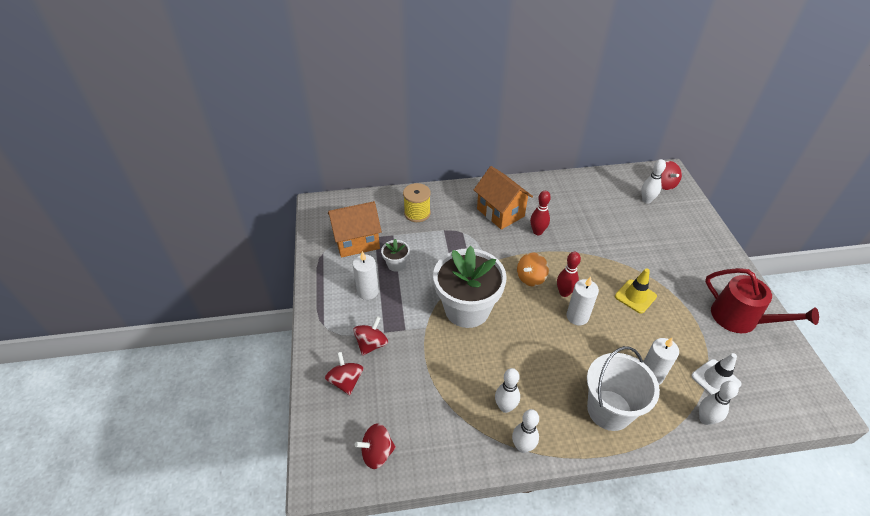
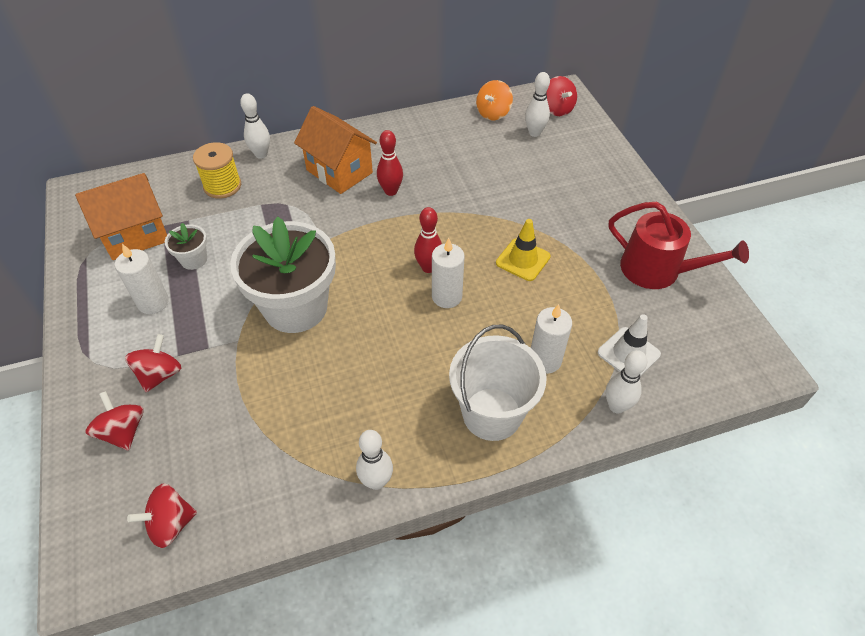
camera: 10 degrees left, 5 degrees up
white bowling pin [495,368,520,413] -> white bowling pin moved to [240,93,270,159]
orange spinning top [517,253,549,286] -> orange spinning top moved to [476,80,513,120]

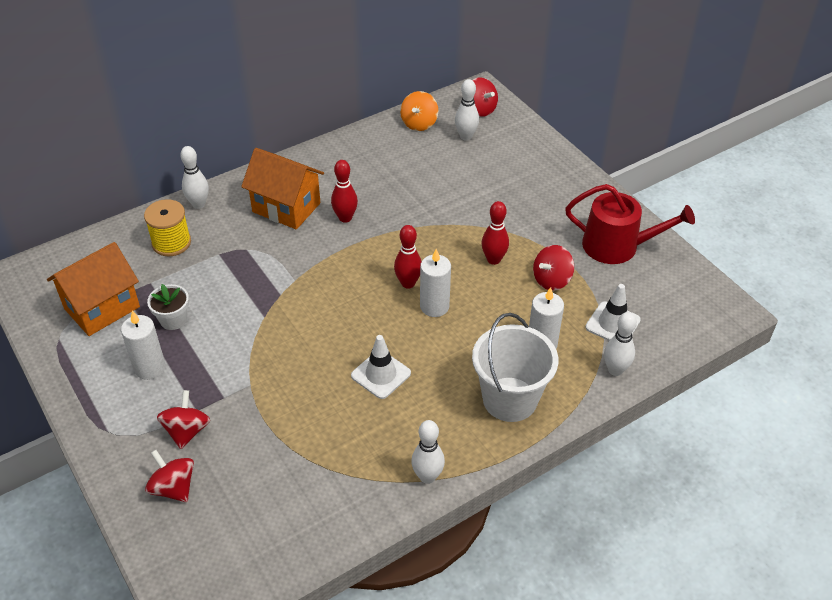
camera: 15 degrees left, 5 degrees down
red spinning top [127,483,197,548] -> red spinning top moved to [533,245,574,291]
white flower pot [230,217,336,333] -> none
yellow traffic cone [496,219,551,281] -> red bowling pin [482,201,509,265]
none -> white traffic cone [351,335,411,399]

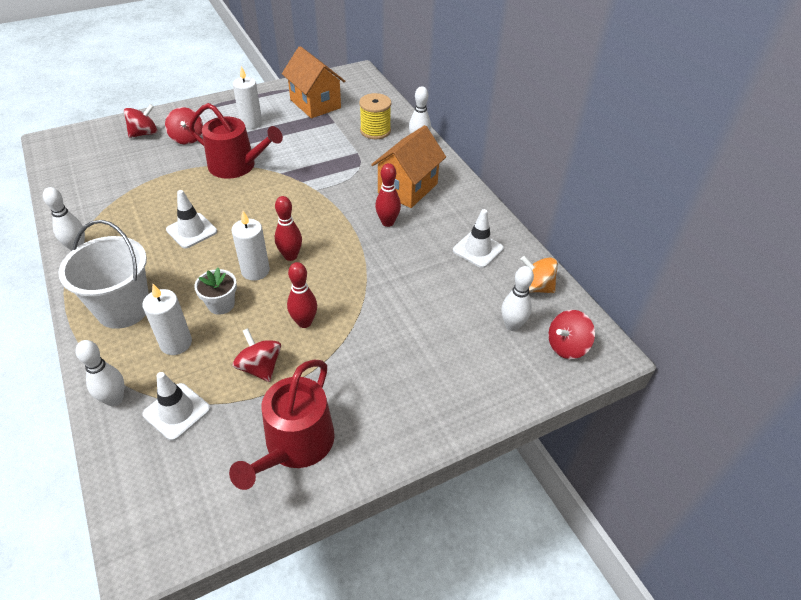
camera: 95 degrees right, 0 degrees up
white flower pot [147,284,189,330] -> white flower pot moved to [194,268,237,315]
red spinning top [157,390,210,449] -> red spinning top turned 60 degrees clockwise [165,107,203,145]
none -> red watering can [189,103,283,179]
none -> white traffic cone [453,209,504,268]

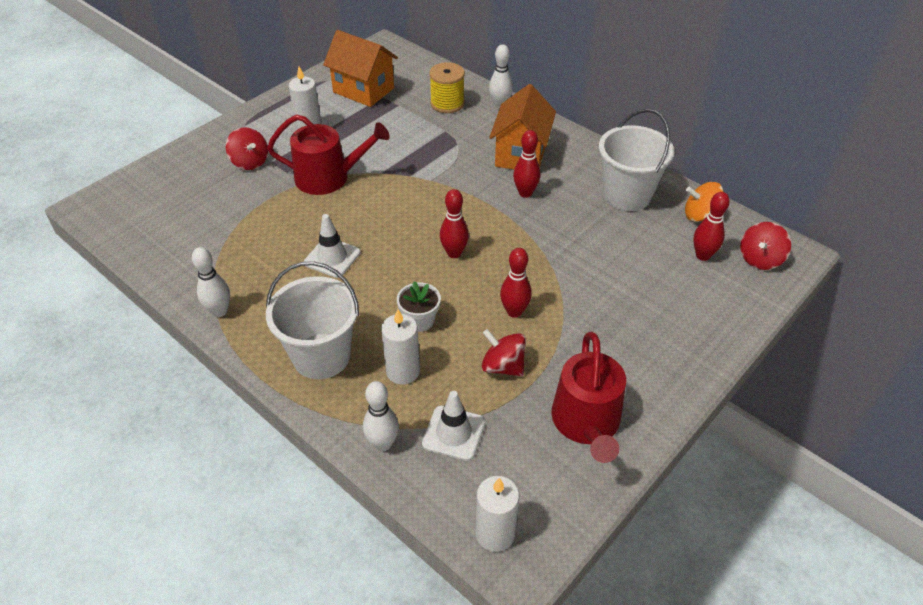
camera: 20 degrees left, 0 degrees up
red spinning top [124,104,157,138] -> none
white candle [231,211,270,281] -> white candle moved to [475,476,519,552]
white traffic cone [453,209,504,268] -> white bucket [599,109,675,211]
white bowling pin [501,266,534,331] -> red bowling pin [693,192,730,261]

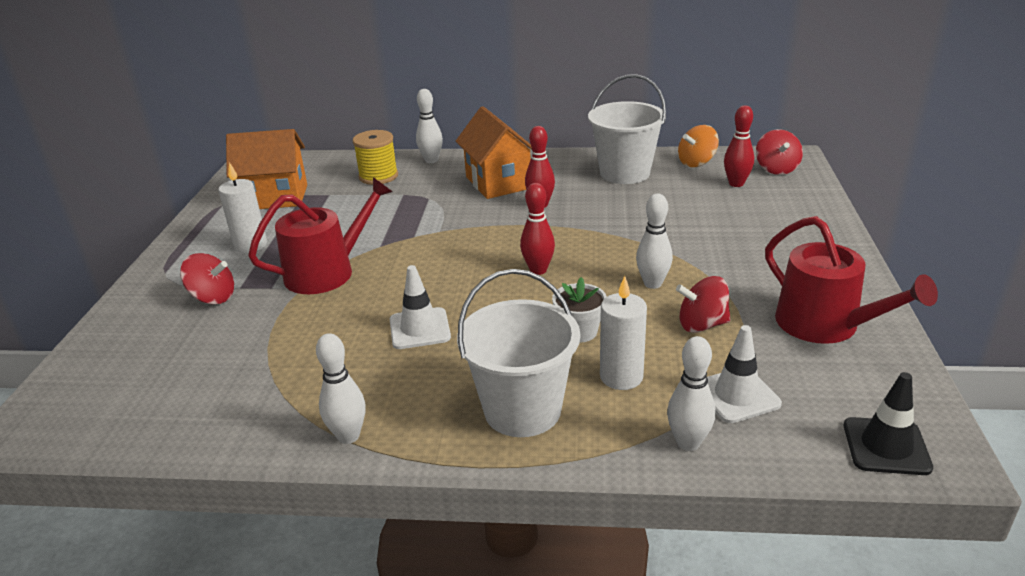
camera: 35 degrees left, 15 degrees down
white candle [475,476,519,552] -> black traffic cone [844,372,933,475]
red bowling pin [500,248,532,318] -> white bowling pin [636,194,673,289]

